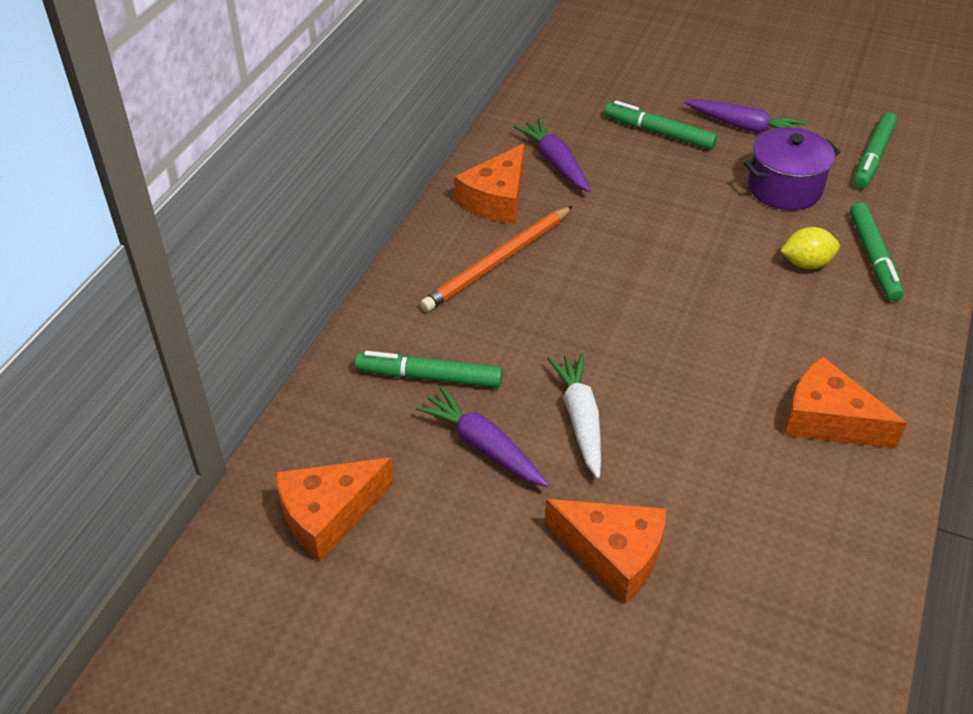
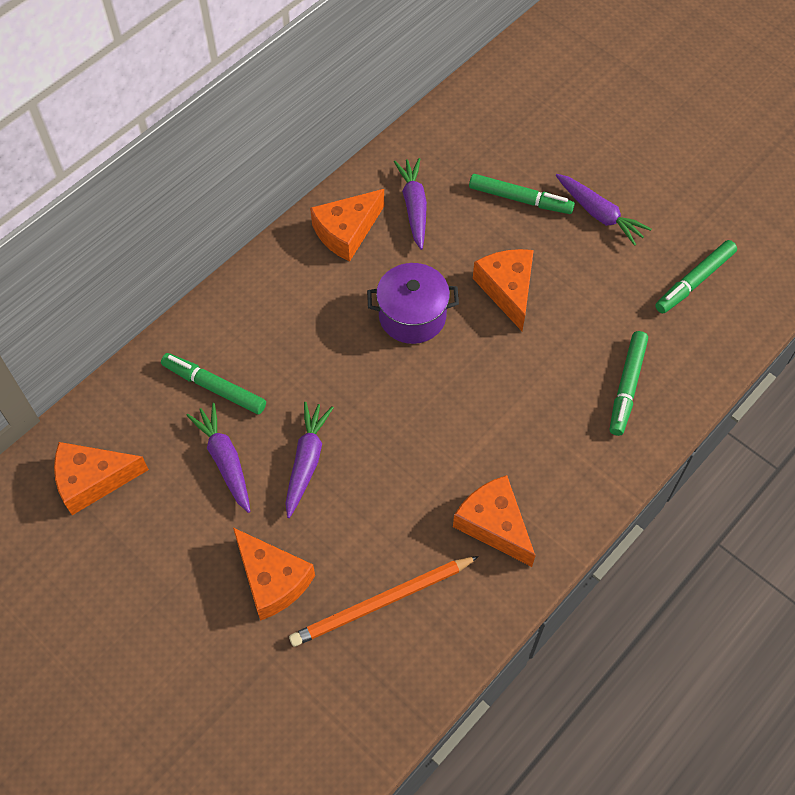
camera: 20 degrees right, 15 degrees up
orange pencil [420,206,573,312] -> orange pencil moved to [289,556,479,647]
white carrot [547,353,601,479] -> purple carrot [285,402,334,518]
green marker [605,100,718,150] -> green marker turned 150 degrees clockwise [469,174,575,214]
purple pot [744,127,840,210] -> purple pot moved to [367,263,459,344]
yellow lemon [781,227,840,269] -> none
none -> orange cheese [473,249,534,331]

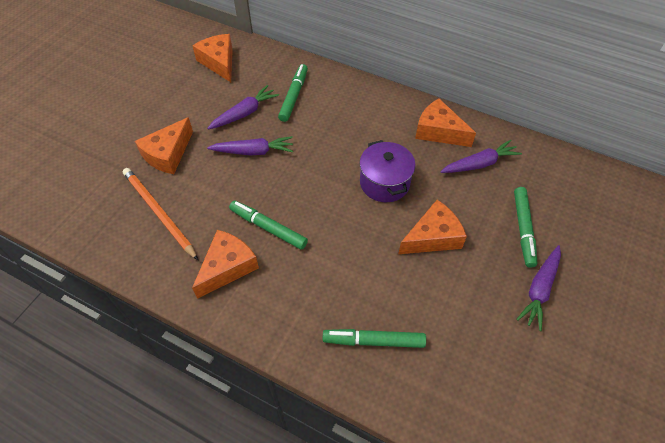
camera: 75 degrees right, 5 degrees down
green marker [655,240,737,314] -> green marker moved to [229,201,308,250]

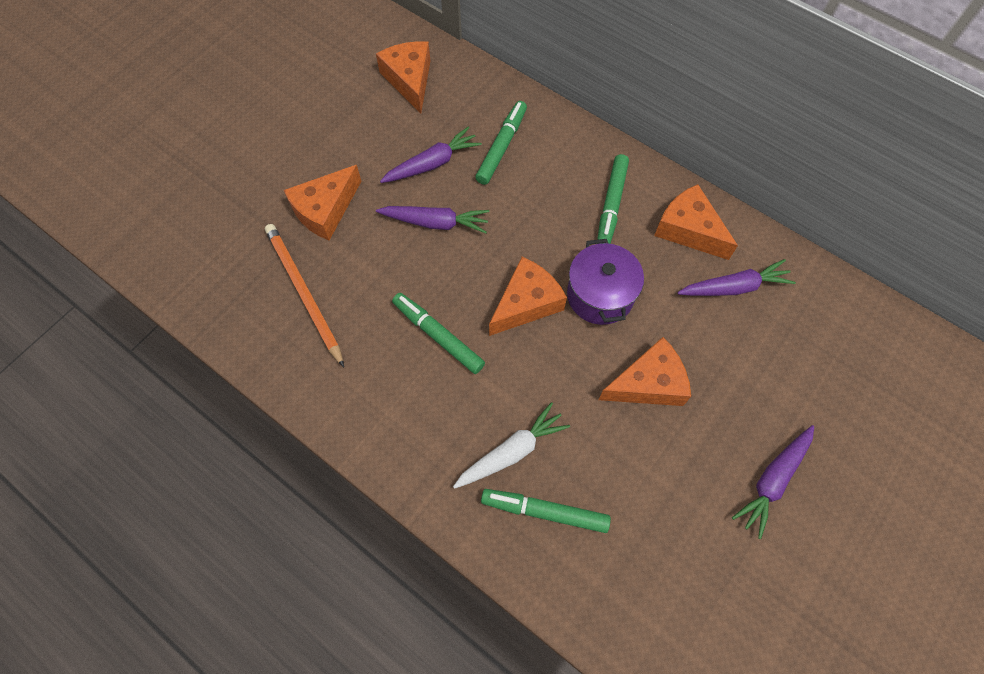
camera: 10 degrees right, 10 degrees up
orange cheese [192,230,259,299] -> orange cheese moved to [489,257,567,336]
green marker [514,187,537,268] -> green marker moved to [597,154,629,244]
none -> white carrot [453,402,570,489]

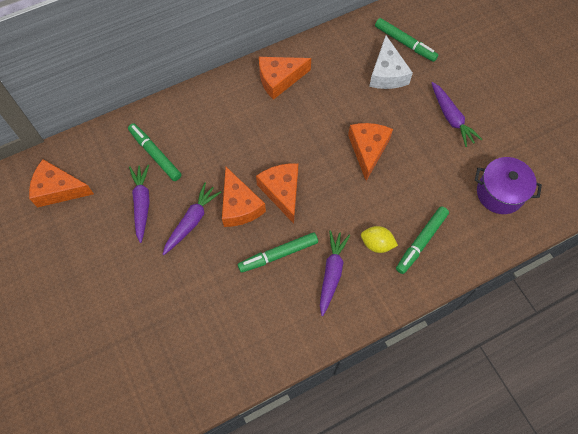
camera: 65 degrees left, 0 degrees up
orange pencil [265,224,344,367] -> none
orange cheese [284,165,361,240] -> orange cheese moved to [222,167,266,227]
white carrot [453,402,570,489] -> yellow lemon [361,226,398,253]
purple pot [567,239,644,325] -> purple pot moved to [475,157,542,214]
green marker [597,154,629,244] -> green marker moved to [375,18,438,62]
purple carrot [677,259,796,296] -> purple carrot moved to [320,231,350,316]
none -> white cheese [369,36,413,89]

